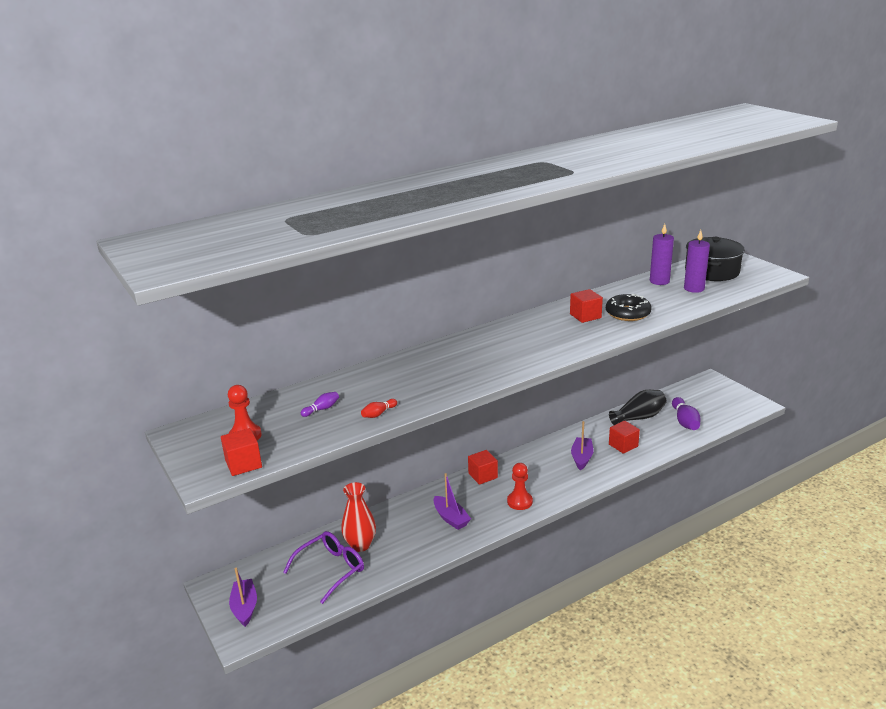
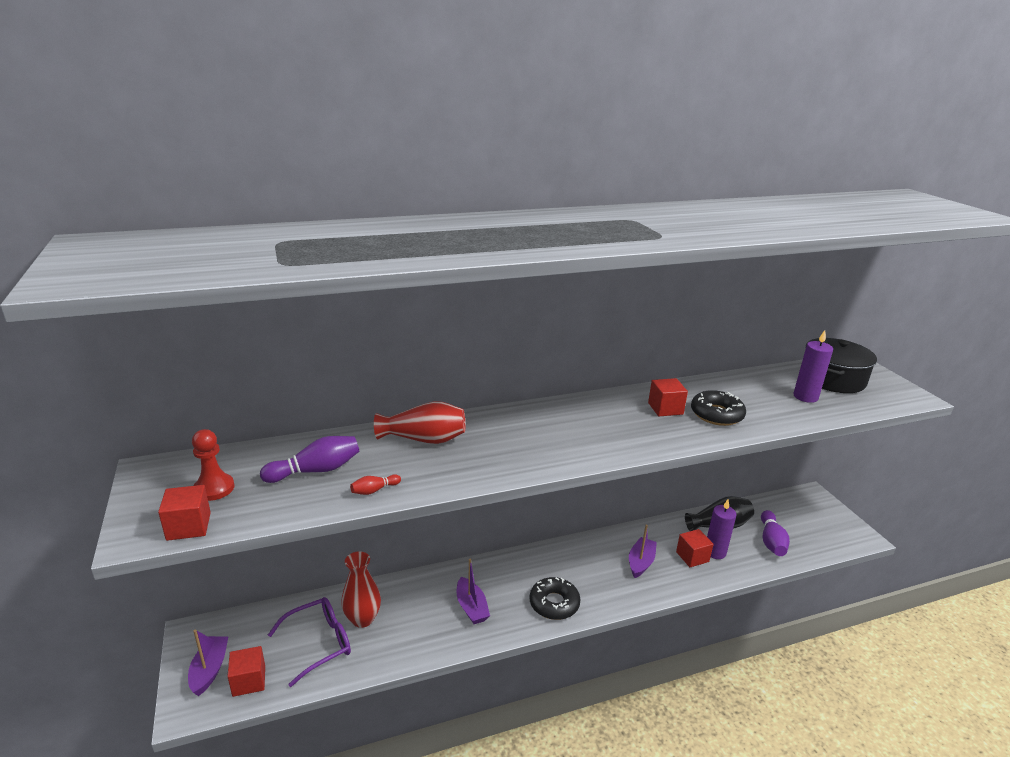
camera: 10 degrees right, 0 degrees up
purple bowling pin [301,392,339,417] -> purple bowling pin [260,436,359,483], size x1.93
red cube [468,450,498,485] -> red cube moved to [227,646,265,697]
red pawn [507,463,533,510] -> black donut [529,577,581,620]
purple candle [650,224,674,285] -> purple candle moved to [707,500,737,559]
none -> red vase [374,401,466,444]

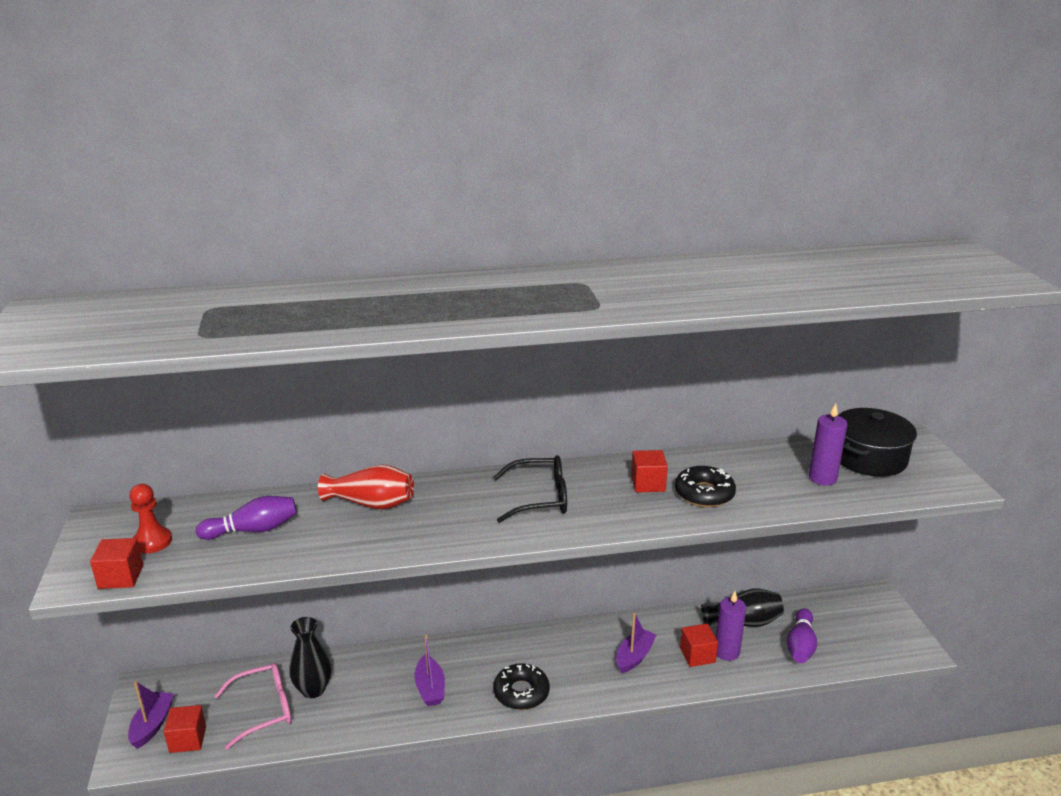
camera: 10 degrees right, 0 degrees up
purple glasses [268,597,351,687] -> pink glasses [214,663,291,750]
red vase [341,551,381,628] -> black vase [289,617,331,698]
red bowling pin [350,474,401,495] -> none
none -> black glasses [493,455,567,523]

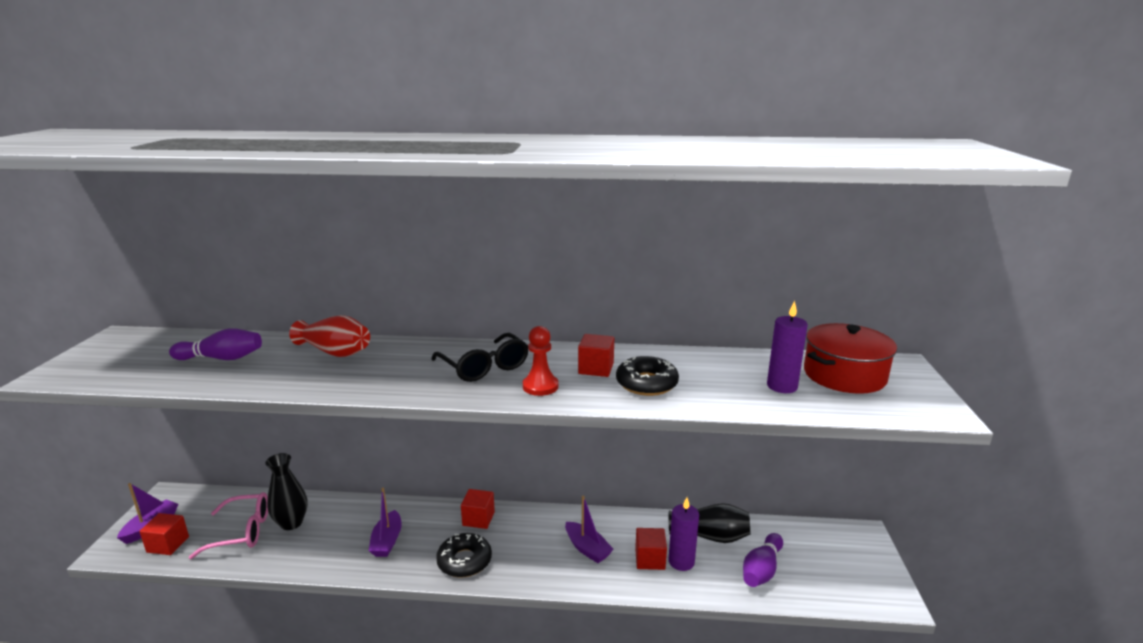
camera: 15 degrees right, 5 degrees down
red cube [90,538,143,589] -> red cube moved to [461,489,495,529]
red pawn [130,484,172,554] -> red pawn moved to [523,326,559,396]
black glasses [493,455,567,523] -> black glasses turned 45 degrees clockwise [431,333,528,382]
purple boat [616,613,656,673] -> purple boat turned 90 degrees clockwise [565,496,614,563]
black pot [838,408,917,477] -> red pot [804,323,897,394]

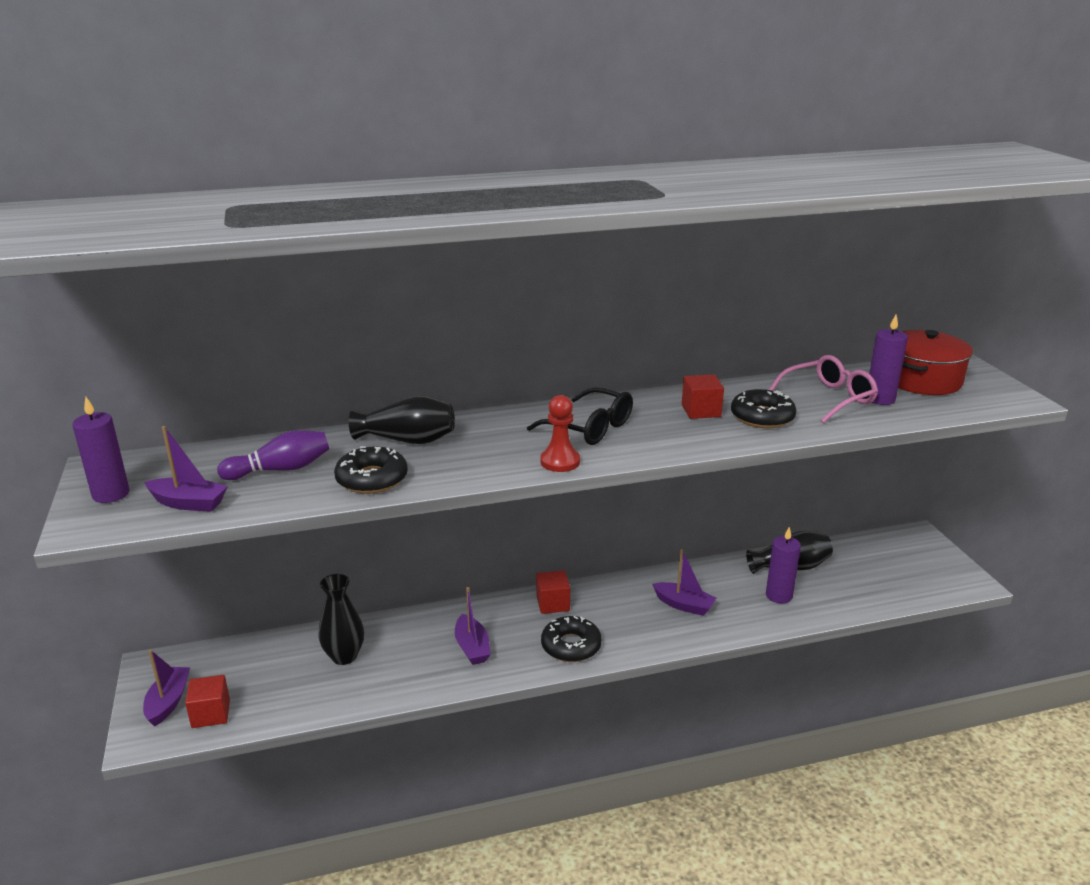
camera: 20 degrees left, 5 degrees up
pink glasses [188,492,268,559] -> pink glasses moved to [769,355,878,423]
red vase [289,315,370,357] -> black vase [349,395,455,444]
red pawn [523,326,559,396] -> red pawn moved to [540,395,580,472]
red cube [635,528,667,570] -> none
purple bowling pin [743,533,783,587] -> none
none -> purple candle [72,397,129,503]
none -> purple boat [144,426,228,512]
none -> black donut [334,446,408,494]

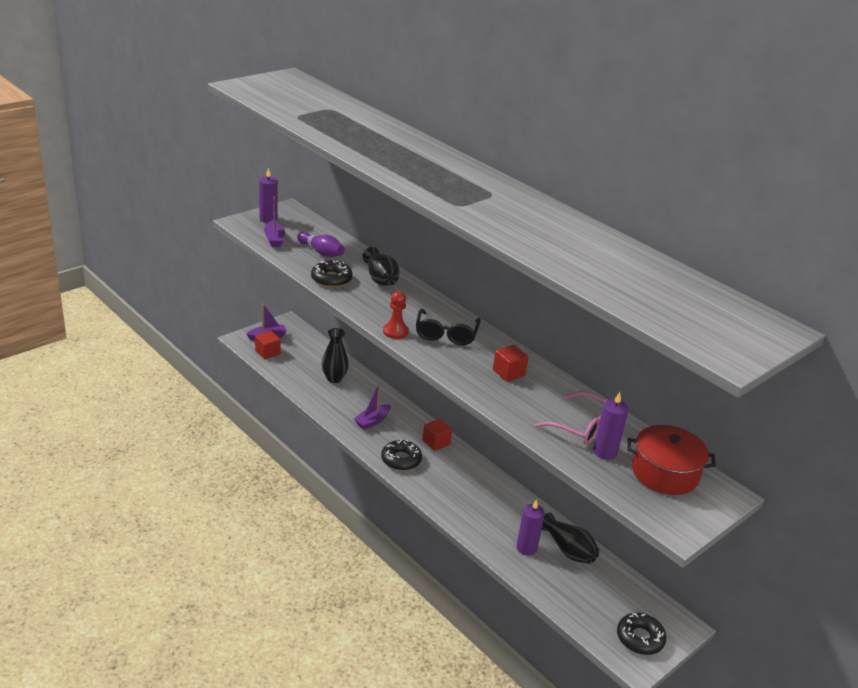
camera: 60 degrees right, 5 degrees up
purple boat [652,549,716,616] -> none
black donut [731,389,797,428] -> black donut moved to [617,613,667,655]

